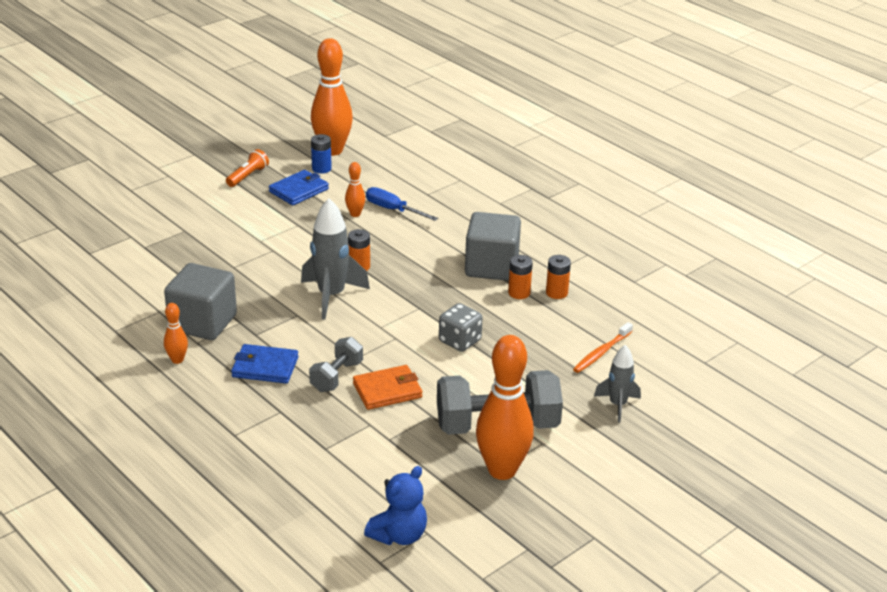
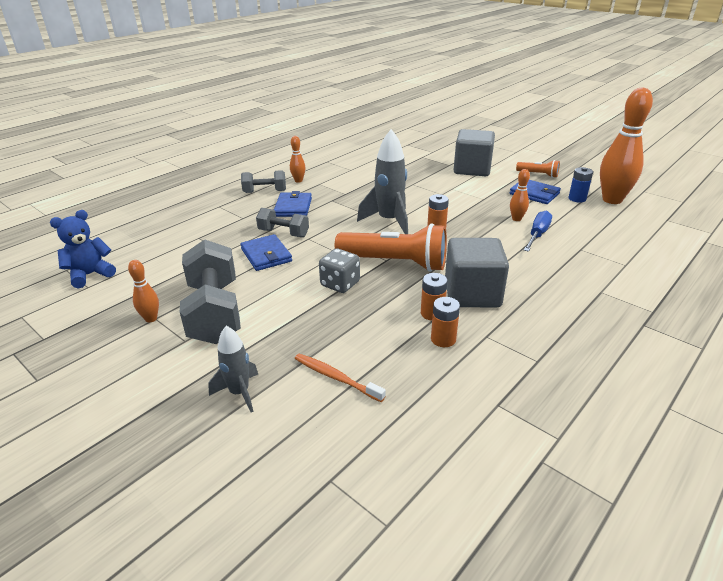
camera: 85 degrees right, 0 degrees up
grey cube [164,263,237,340] -> grey cube moved to [454,129,495,176]
orange wallet [353,365,422,410] -> blue wallet [240,234,292,271]
blue teddy bear [364,466,427,545] -> blue teddy bear turned 105 degrees clockwise [50,210,116,288]
orange bowling pin [476,335,534,480] -> orange bowling pin [128,260,159,322], size x0.46
none -> grey dumbbell [241,170,286,193]
none -> orange flashlight [335,223,447,272]

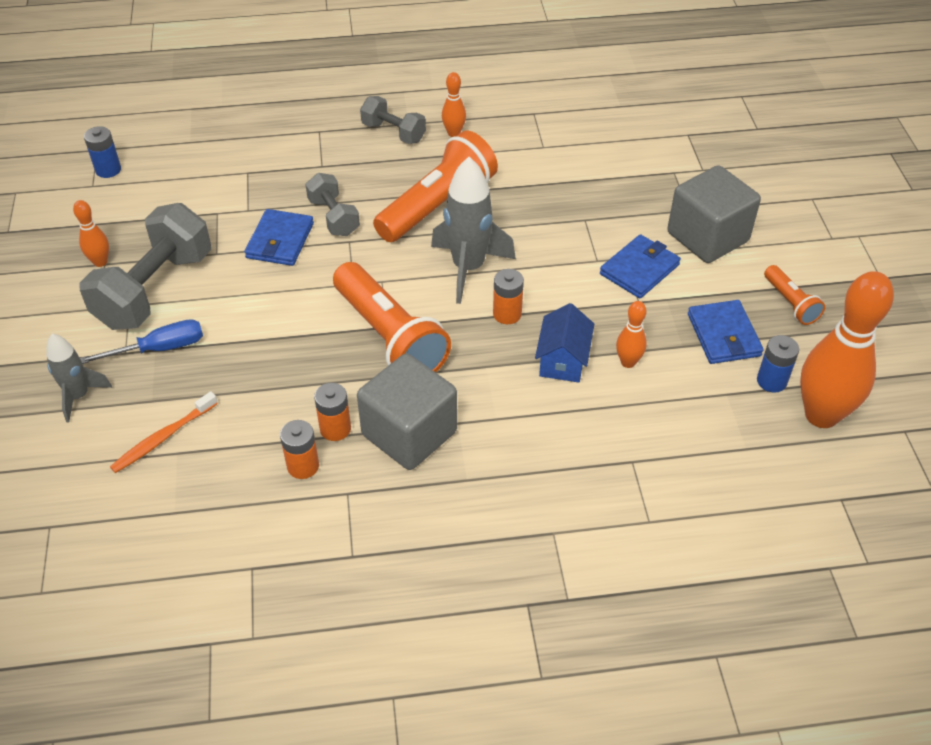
camera: 40 degrees right, 15 degrees up
blue teddy bear [50,210,116,288] -> blue battery [84,126,121,178]
blue wallet [274,191,312,217] -> blue wallet moved to [600,234,681,299]
orange toothbrush [295,354,386,402] -> orange toothbrush turned 120 degrees counterclockwise [110,391,218,473]
grey dice [319,248,360,293] -> none
blue screwdriver [524,210,552,252] -> blue screwdriver moved to [80,319,203,364]
none -> orange flashlight [373,131,498,242]
none -> blue house [535,303,594,382]

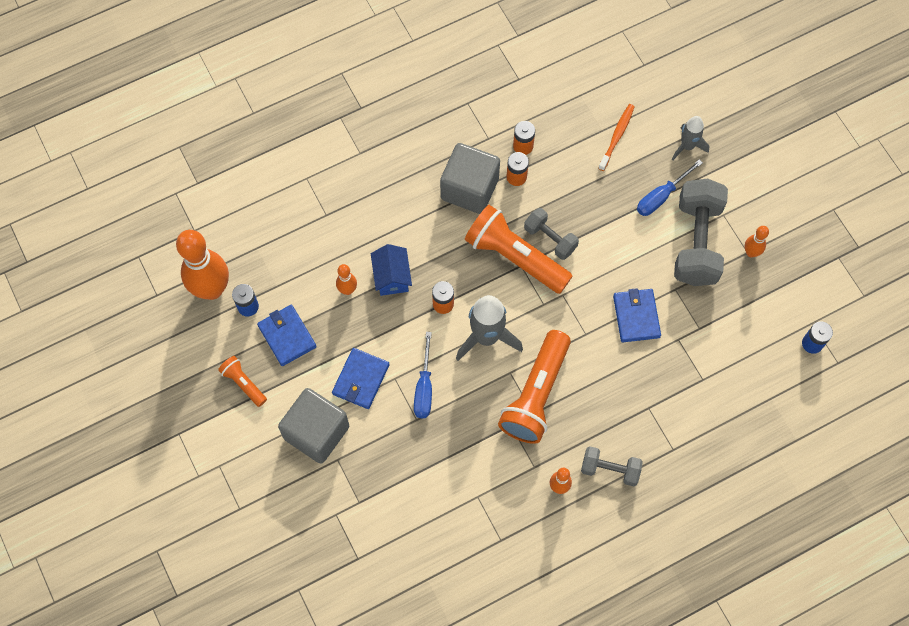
camera: 160 degrees right, 20 degrees up
grey dumbbell [305,173,360,236] -> grey dumbbell moved to [524,208,579,260]
none -> blue screwdriver [414,332,432,418]

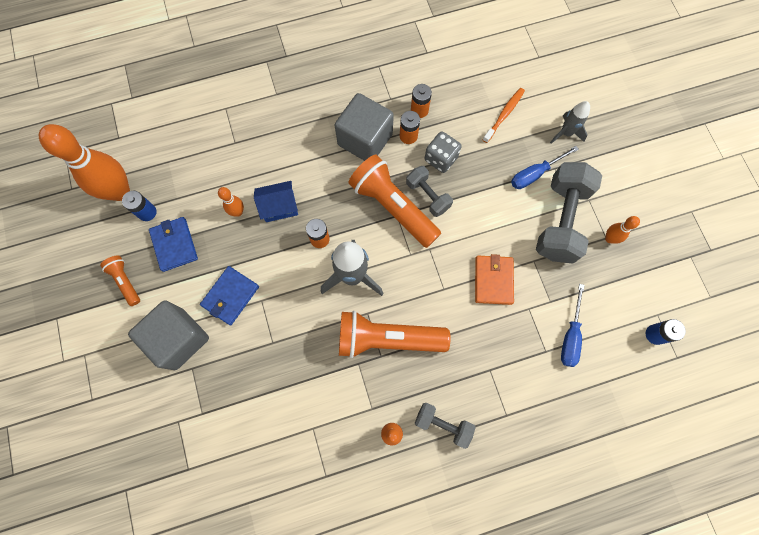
camera: 10 degrees right, 5 degrees up
blue house [371,244,412,296] -> blue house turned 75 degrees clockwise [254,181,298,222]
blue screwdriver [414,332,432,418] -> blue screwdriver moved to [561,284,585,367]
orange flashlight [498,330,571,444] -> orange flashlight turned 60 degrees clockwise [339,311,451,358]
blue wallet [613,288,661,342] -> orange wallet [475,254,514,305]
none -> grey dice [425,131,462,173]

